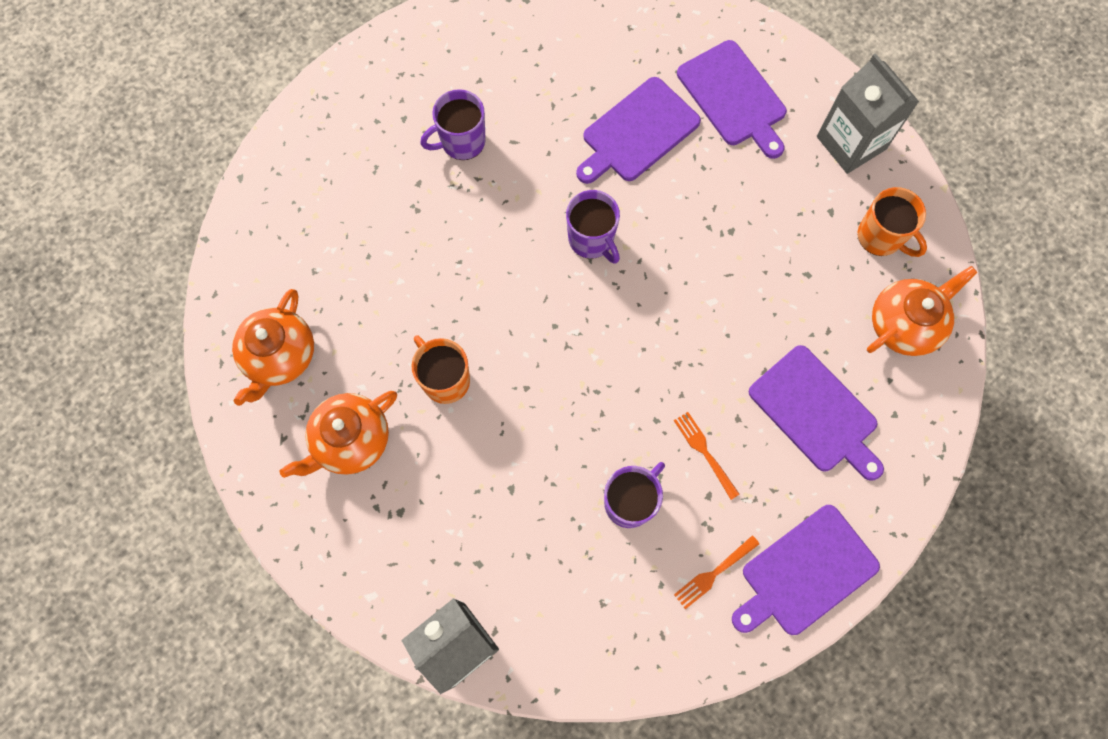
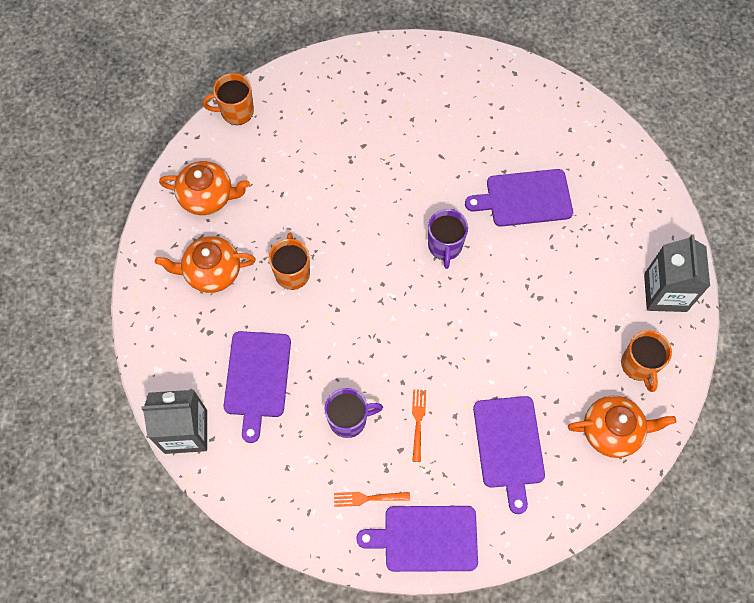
camera: 35 degrees right, 5 degrees down
orange teapot [232,289,314,406] -> orange teapot turned 135 degrees counterclockwise [159,161,250,215]
purple mug [420,89,486,160] -> none
purple cutting board [677,40,787,159] -> purple cutting board moved to [224,331,291,443]
none -> orange mug [203,73,254,125]

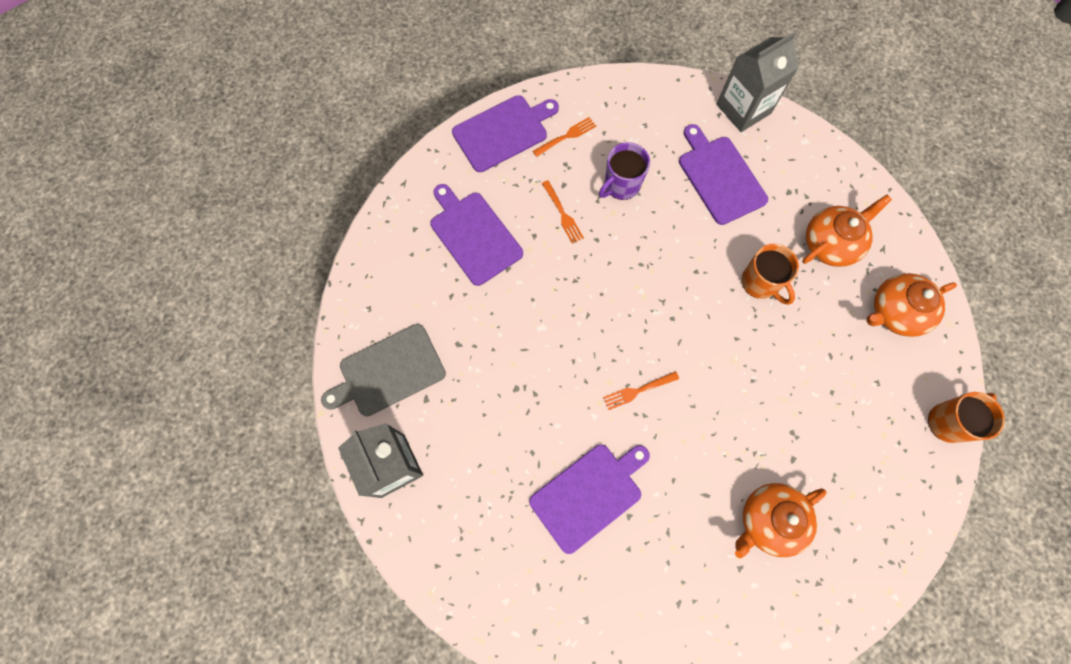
camera: 150 degrees right, 5 degrees up
purple mug [428,209,468,269] -> orange fork [603,371,679,410]
orange teapot [568,395,676,458] -> orange teapot moved to [735,483,826,558]
orange mug [621,330,672,392] -> grey cutting board [321,324,446,416]

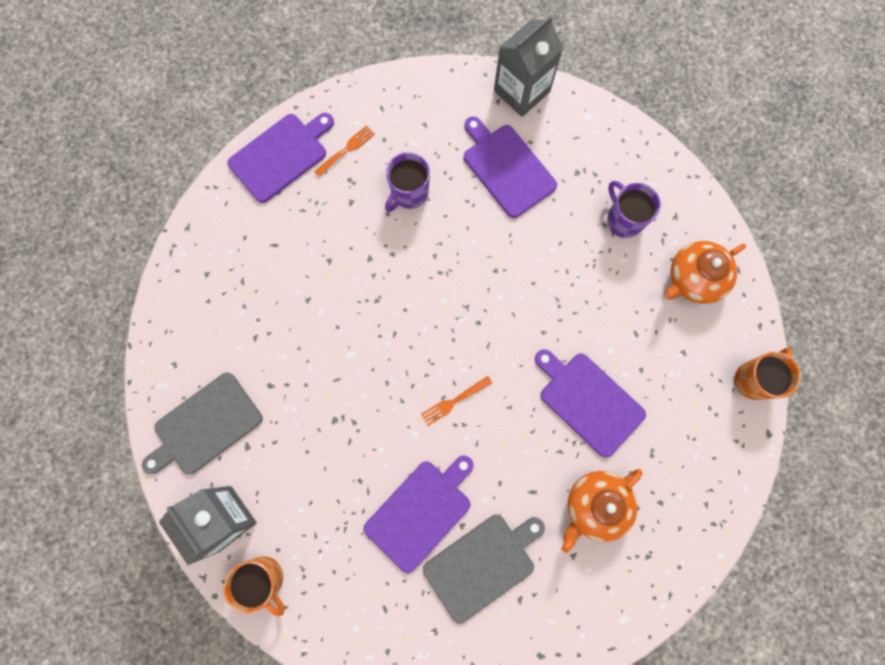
camera: 10 degrees left, 5 degrees up
purple cutting board [430,184,523,286] -> purple cutting board moved to [535,349,646,458]
orange fork [542,180,584,244] -> none
orange mug [742,244,799,305] -> orange mug moved to [224,556,285,616]
orange teapot [802,195,892,267] -> purple mug [607,181,661,238]
none -> grey cutting board [423,515,545,624]

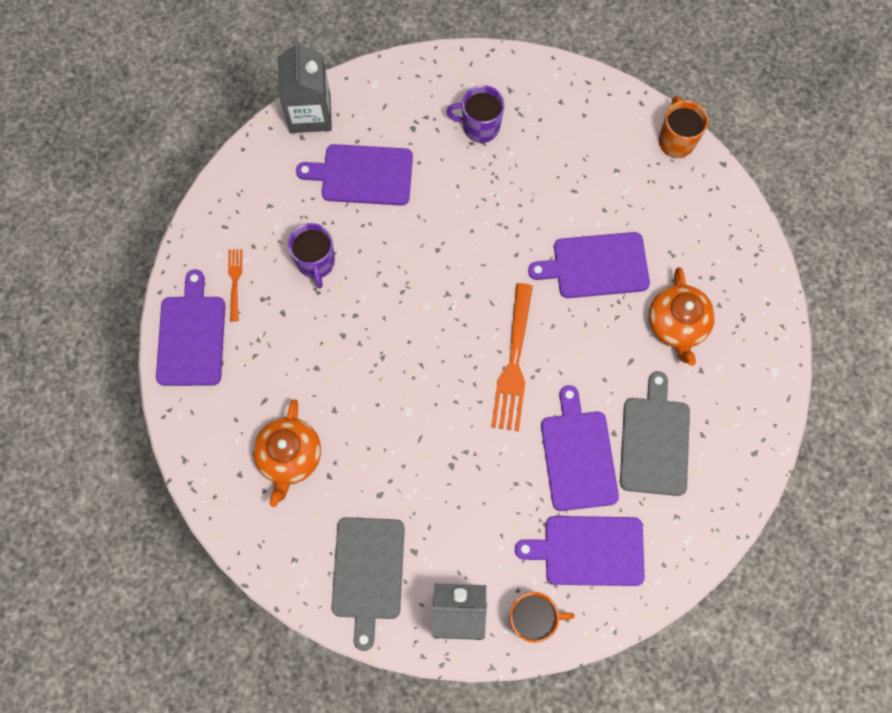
camera: 50 degrees left, 5 degrees down
orange fork [421,376,492,426] -> orange fork [491,283,533,431], size x1.95
orange teapot [664,241,746,304] -> orange teapot moved to [253,399,321,507]
none -> purple cutting board [515,516,645,586]

